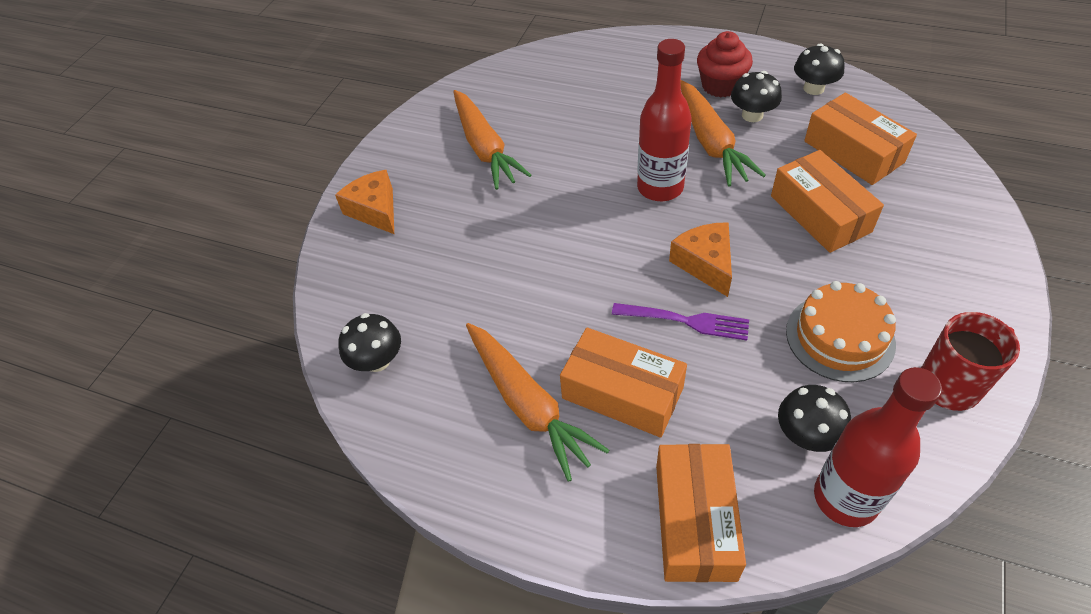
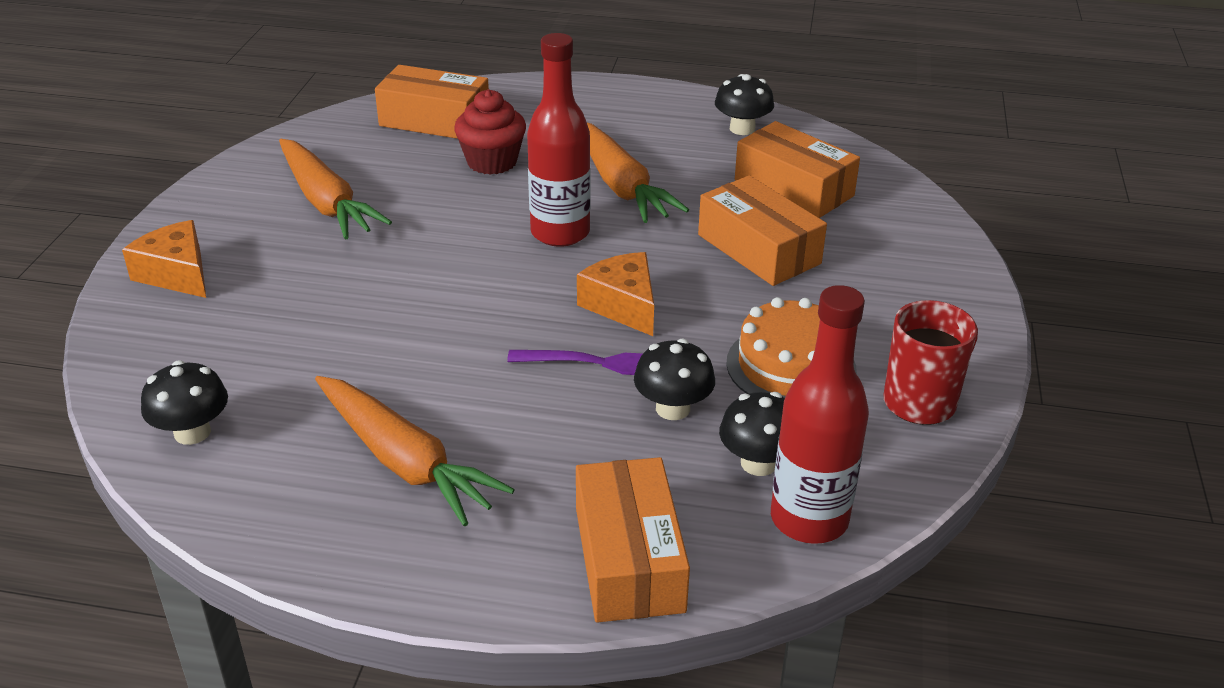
camera: 15 degrees left, 15 degrees down
orange box [560,327,687,438] -> orange box moved to [375,65,489,139]
red cupcake [697,31,753,98] -> red cupcake moved to [454,89,526,175]
black mushroom [731,71,782,122] -> black mushroom moved to [634,339,715,420]

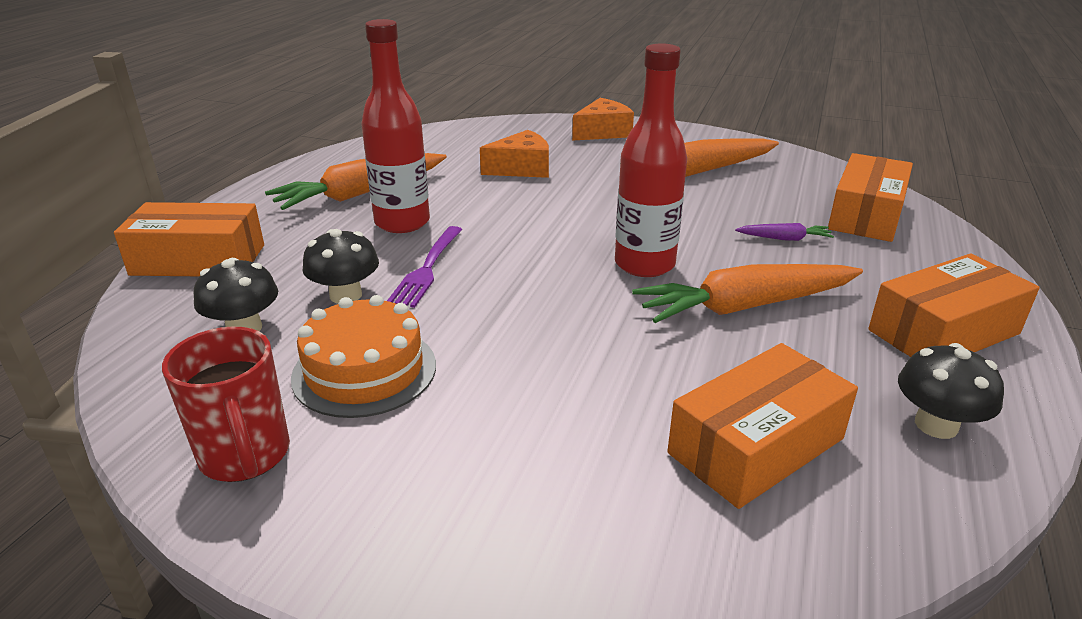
camera: 100 degrees right, 5 degrees down
black mushroom [141,360,228,445] -> none
red cupcake [454,89,526,175] -> purple carrot [735,223,834,241]
orange cheese [577,252,654,336] -> orange cheese moved to [480,130,549,178]
orange box [698,175,827,286] -> orange box moved to [868,253,1040,357]
red bottle [771,285,869,544] -> red bottle moved to [361,19,430,233]

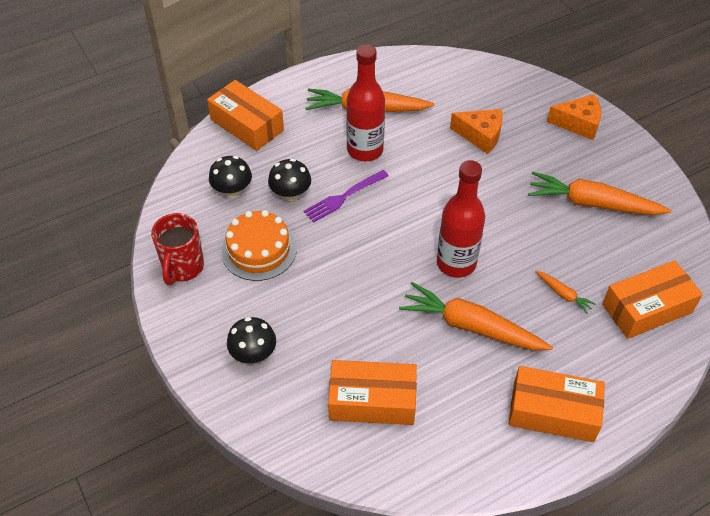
camera: 40 degrees right, 20 degrees up
purple carrot [735,223,834,241] -> orange carrot [535,271,596,314]
black mushroom [898,343,1004,439] -> black mushroom moved to [227,317,276,363]

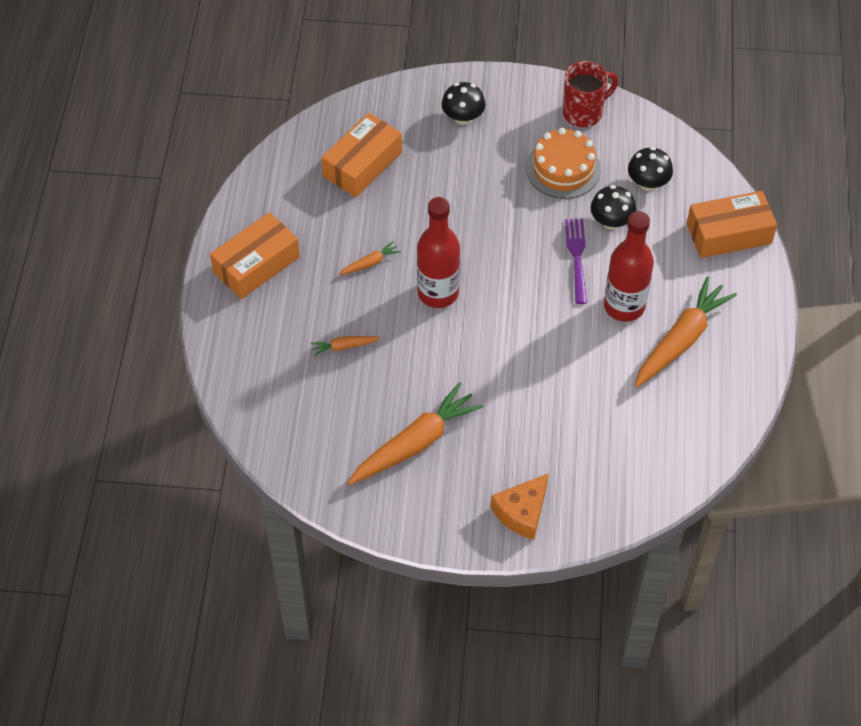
camera: 125 degrees right, 5 degrees up
red mug [151,213,204,285] -> red mug turned 105 degrees clockwise [563,61,618,127]
orange carrot [399,282,553,350] -> orange carrot [338,241,401,275], size x0.45
orange cheese [450,109,503,154] -> none
orange box [602,260,703,339] -> none

